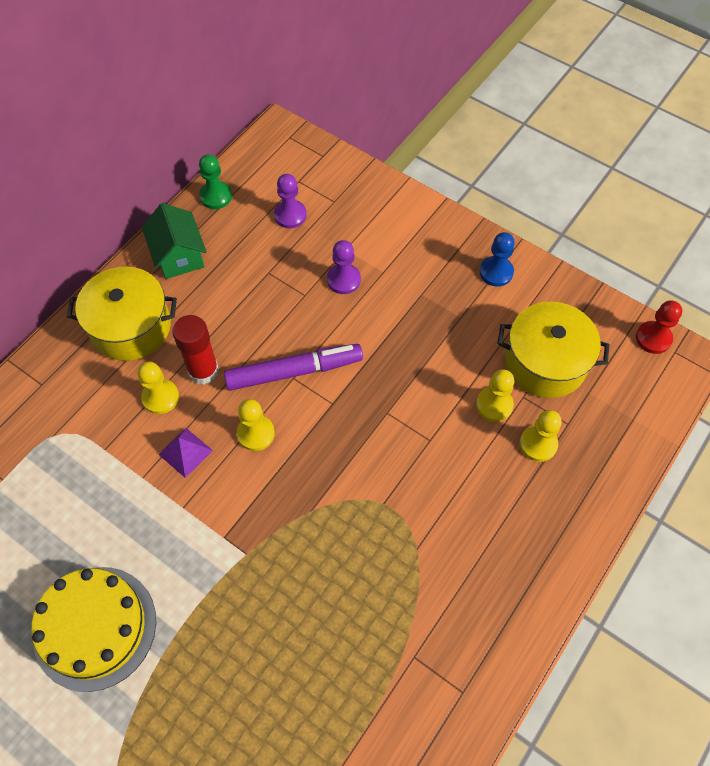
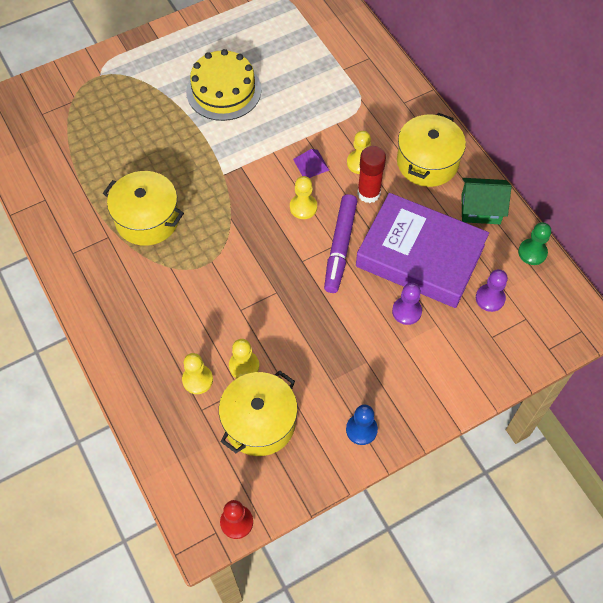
camera: 115 degrees right, 0 degrees up
none -> yellow pot [103,171,184,246]
none -> purple book [356,193,489,308]

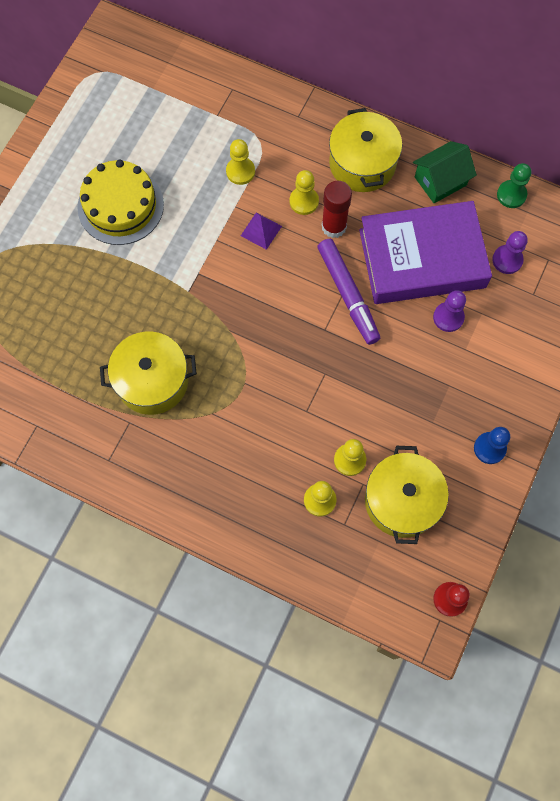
camera: 35 degrees left, 10 degrees up
yellow pawn [290,176,317,219] -> yellow pawn moved to [226,139,255,185]

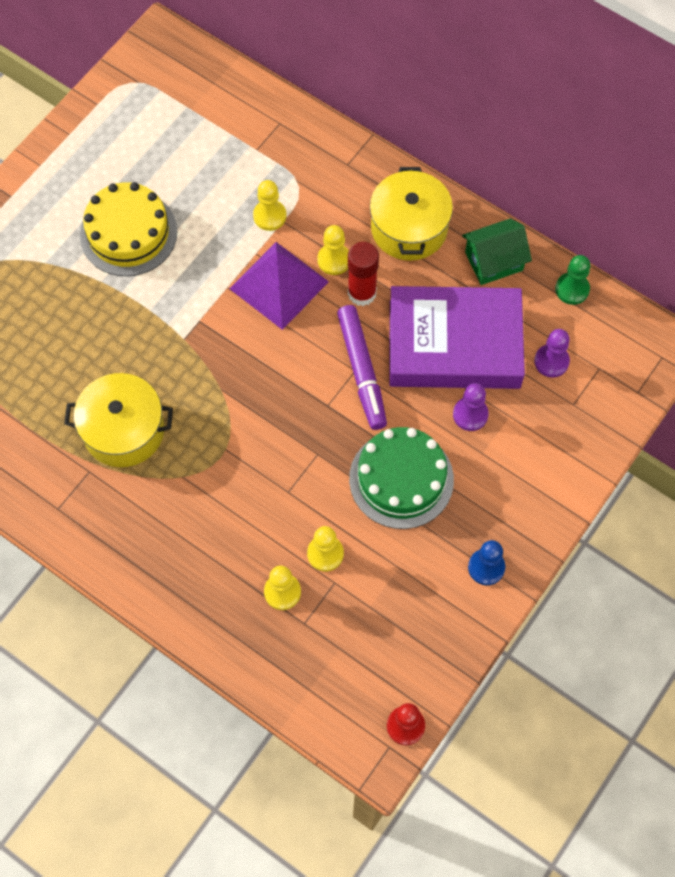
camera: 10 degrees right, 5 degrees down
purple pyramid [241,213,282,250] -> purple pyramid [229,242,329,330], size x2.04
yellow pot [365,446,449,544] -> none
none -> green cake [349,427,454,529]

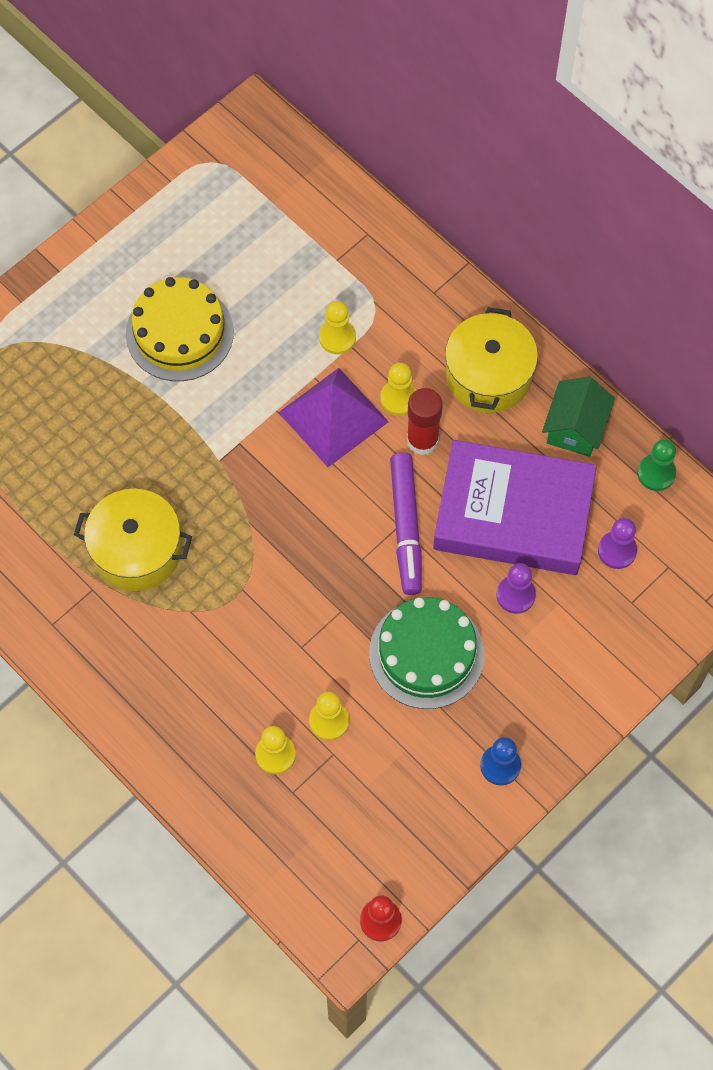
camera: 10 degrees right, 0 degrees up
green house [462,218,532,285] -> green house turned 60 degrees counterclockwise [542,377,615,457]

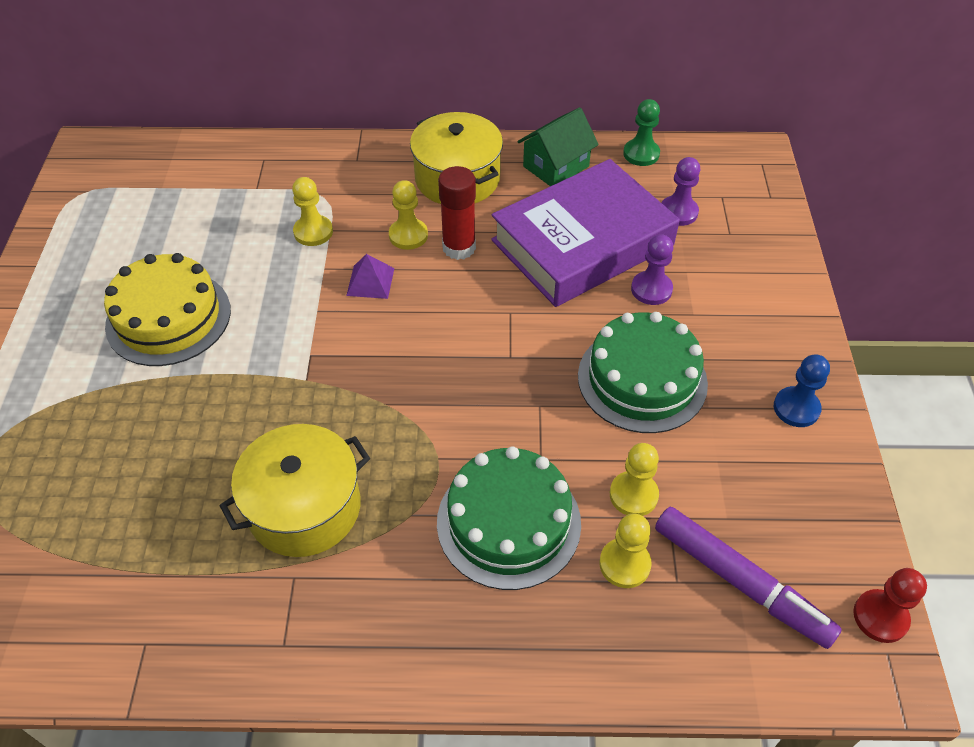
camera: 45 degrees left, 15 degrees down
purple pyramid [278,368,389,467] -> purple pyramid [346,254,394,299], size x0.49
purple marker [390,453,422,595] -> purple marker moved to [655,507,841,649]
green house [542,377,615,457] -> green house turned 75 degrees clockwise [517,107,599,186]
none -> green cake [437,446,581,590]

